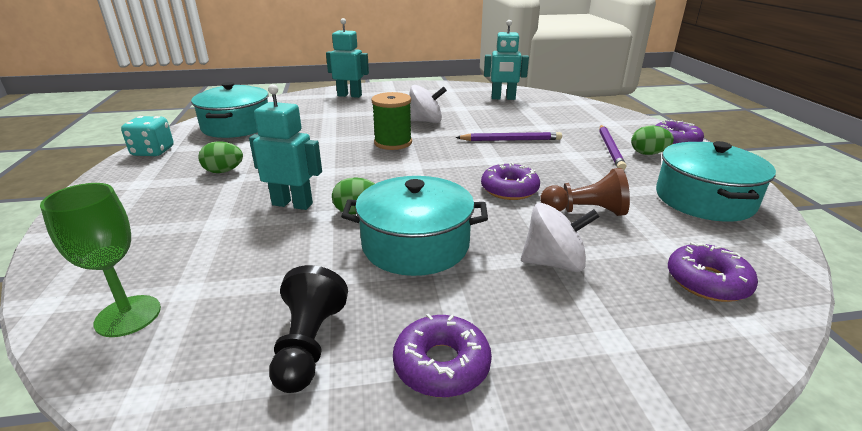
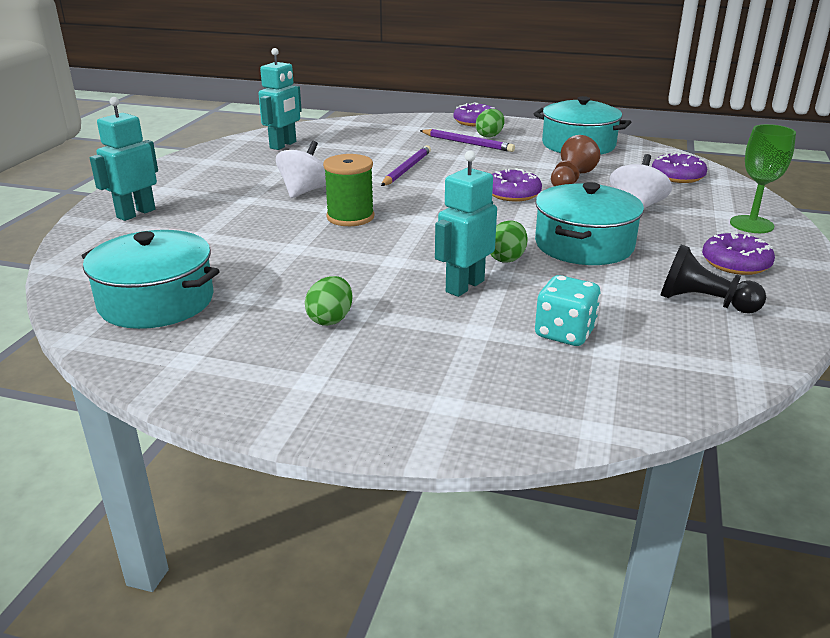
camera: 65 degrees left, 0 degrees up
green goblet [40,183,161,337] -> green goblet moved to [730,124,796,233]
turquoise dice [121,116,174,156] -> turquoise dice moved to [535,275,601,346]

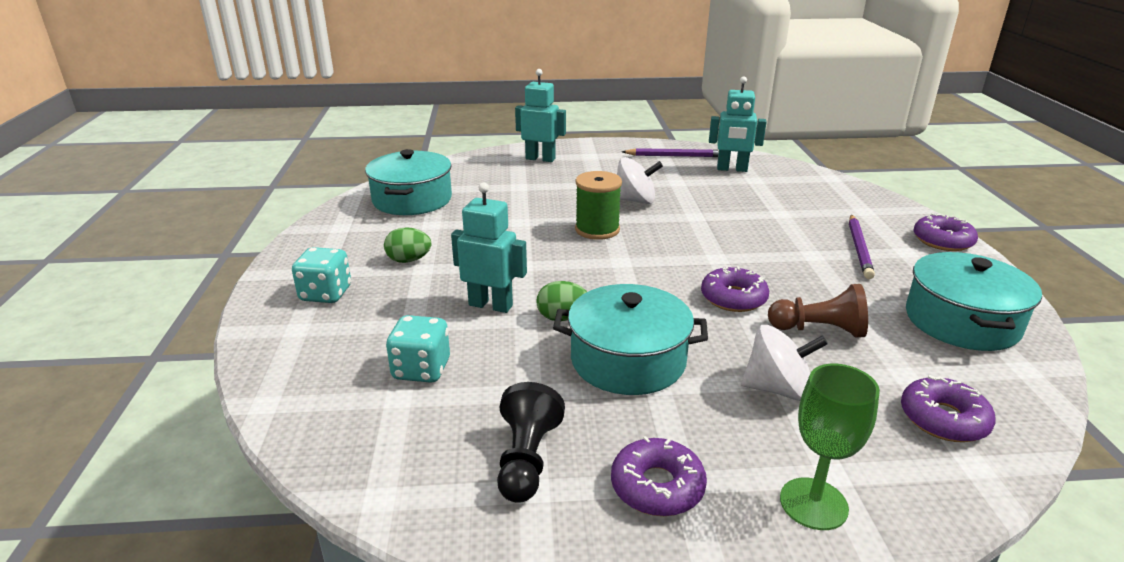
camera: 70 degrees right, 0 degrees up
purple pencil [381,145,431,186] -> purple pencil moved to [622,148,719,157]
green egg [476,109,505,138] -> none
none -> turquoise dice [292,247,351,303]

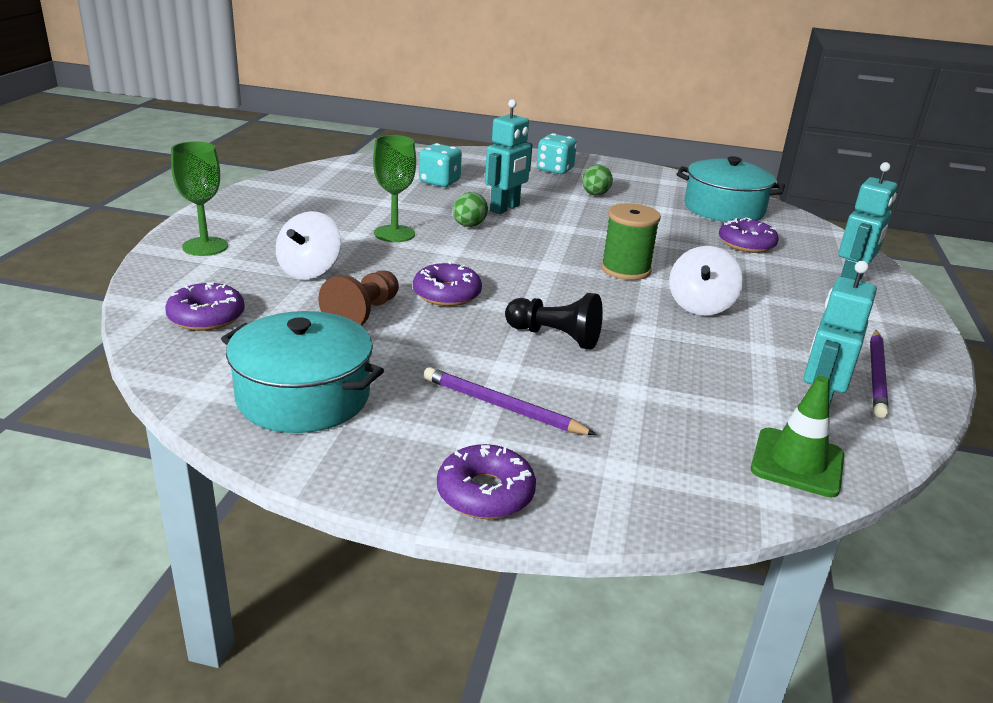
camera: 105 degrees right, 0 degrees up
black pawn [497,382,565,503] -> black pawn moved to [505,293,603,349]
turquoise pot [553,284,708,395] -> green goblet [373,135,416,242]
purple donut [611,436,707,516] -> purple donut moved to [719,217,779,253]
none -> green traffic cone [751,376,844,497]

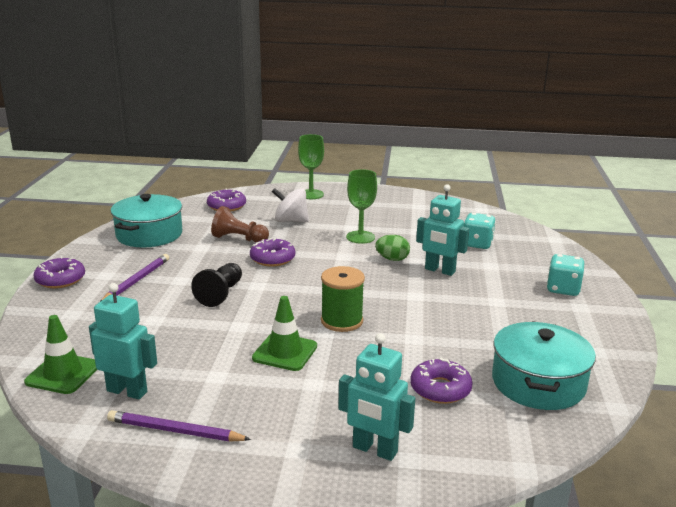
camera: 85 degrees right, 5 degrees down
green egg [582,165,613,195] -> none
white spinning top [669,246,744,315] -> green traffic cone [252,296,317,371]

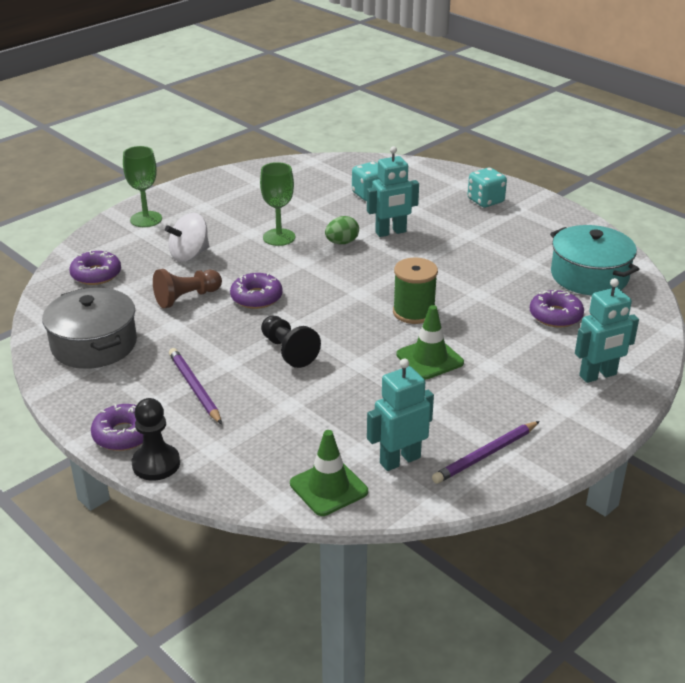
camera: 50 degrees left, 10 degrees up
turquoise pot [111,194,182,247] -> grey pot [42,288,137,369]
none -> black pawn [132,398,180,481]

